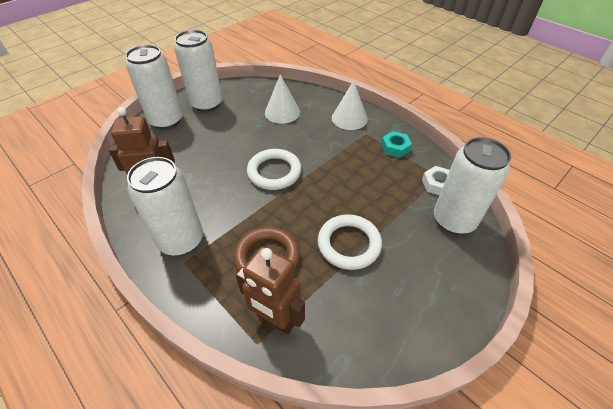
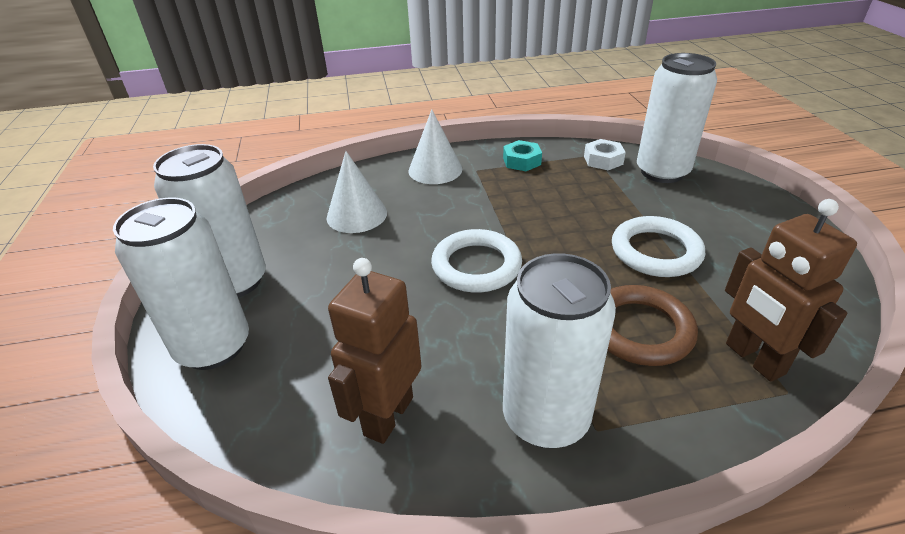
camera: 55 degrees left, 10 degrees down
brown robot [236,246,305,335] -> brown robot turned 90 degrees clockwise [725,199,857,382]

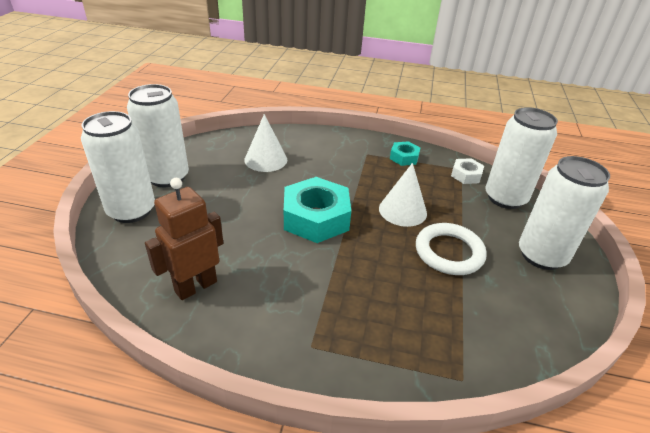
camera: 20 degrees right, 0 degrees up
white cone [408,109,462,184] -> white cone moved to [379,163,427,227]
white ring [431,229,522,293] -> turquoise nut [284,177,351,243]
white can [503,253,616,448] -> white can moved to [519,156,610,270]
brown ring [607,285,698,366] -> none
brown robot [725,199,857,382] -> none

